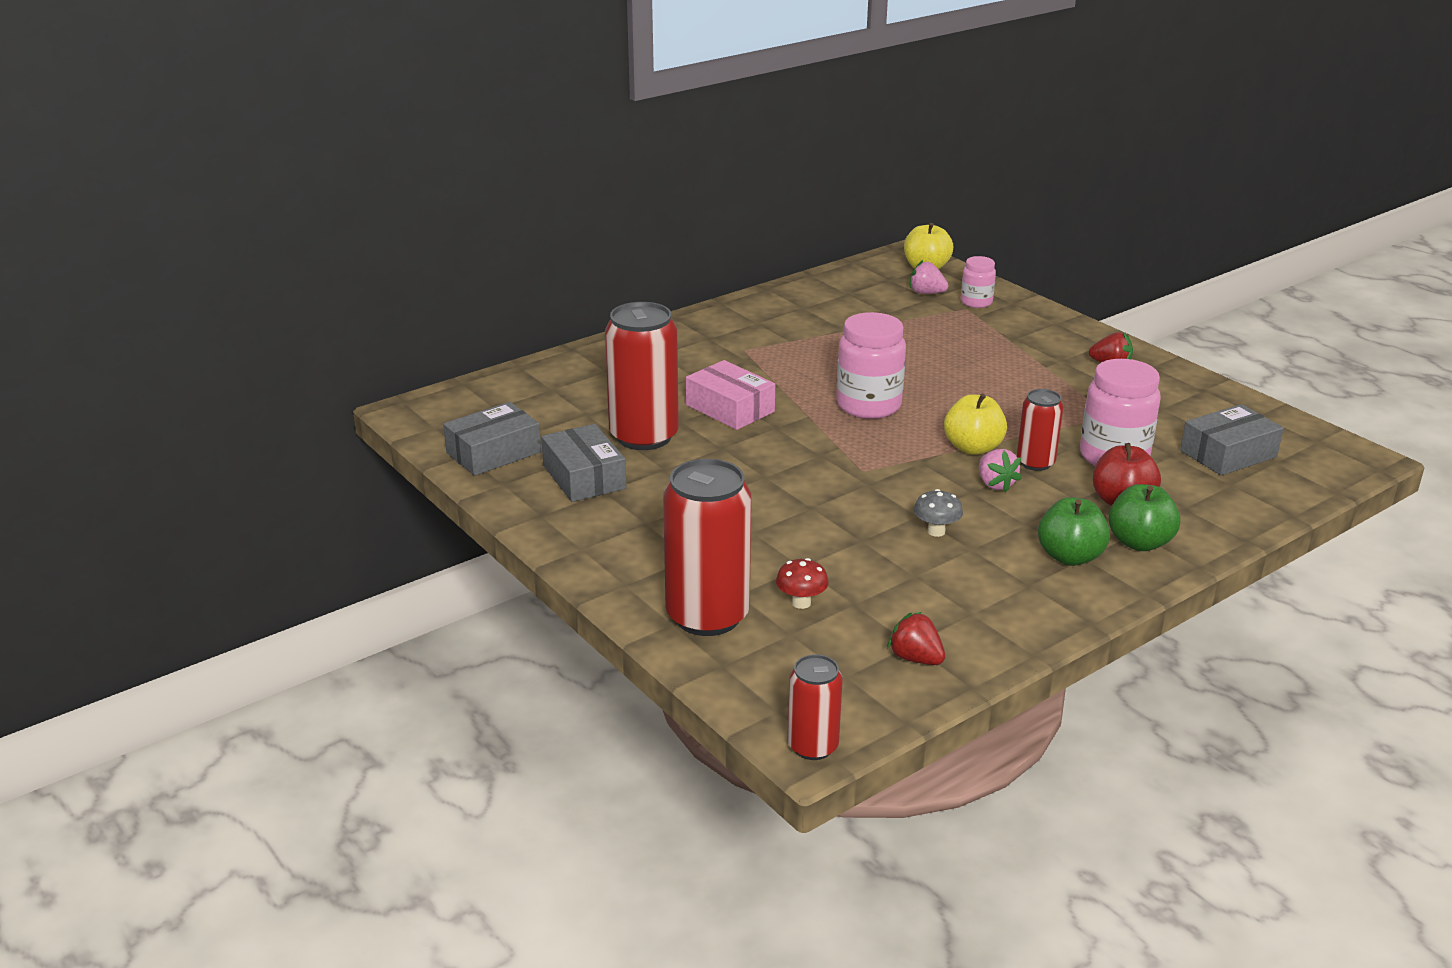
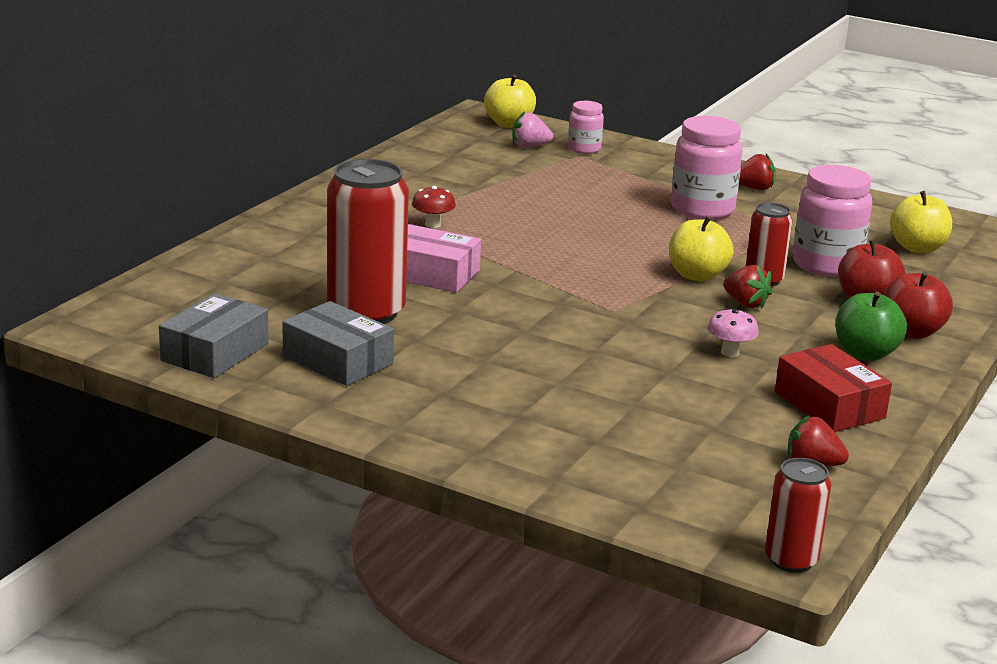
camera: 25 degrees left, 5 degrees down
red can [663,459,751,636] -> none
red mushroom [776,558,829,609] -> red mushroom moved to [412,186,456,228]
pink jar [836,312,906,419] -> pink jar moved to [671,116,743,220]
grey mushroom [914,489,963,537] -> pink mushroom [707,308,759,357]
pink strawberry [979,449,1022,493] -> red strawberry [723,265,773,309]
green apple [1109,484,1180,551] -> red apple [884,271,953,339]
grey box [1180,404,1284,475] -> yellow apple [890,191,952,253]
none -> red box [775,344,892,432]

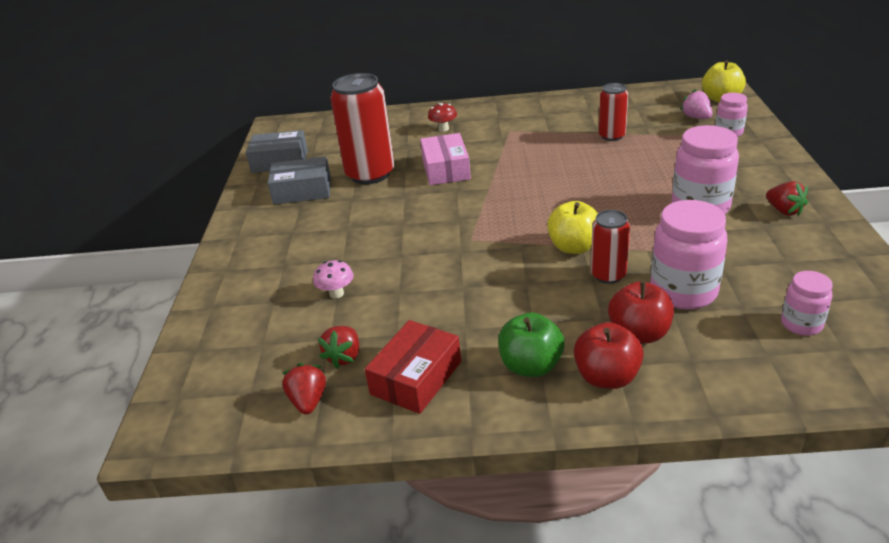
camera: 65 degrees right, 10 degrees up
grey box [282,301,394,386] -> grey box turned 75 degrees clockwise [268,157,331,205]
red mushroom [412,186,456,228] -> red mushroom moved to [428,103,457,132]
pink mushroom [707,308,759,357] -> pink mushroom moved to [313,260,353,299]
red strawberry [723,265,773,309] -> red strawberry moved to [318,326,359,369]
red can [765,458,831,572] -> red can moved to [599,83,628,141]
yellow apple [890,191,952,253] -> pink jar [781,271,832,336]

